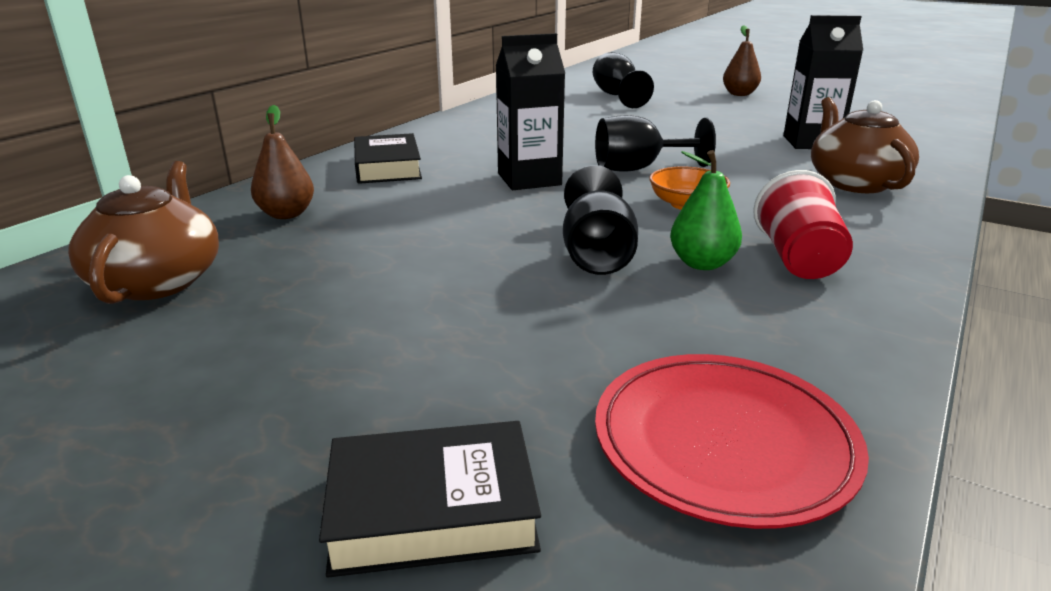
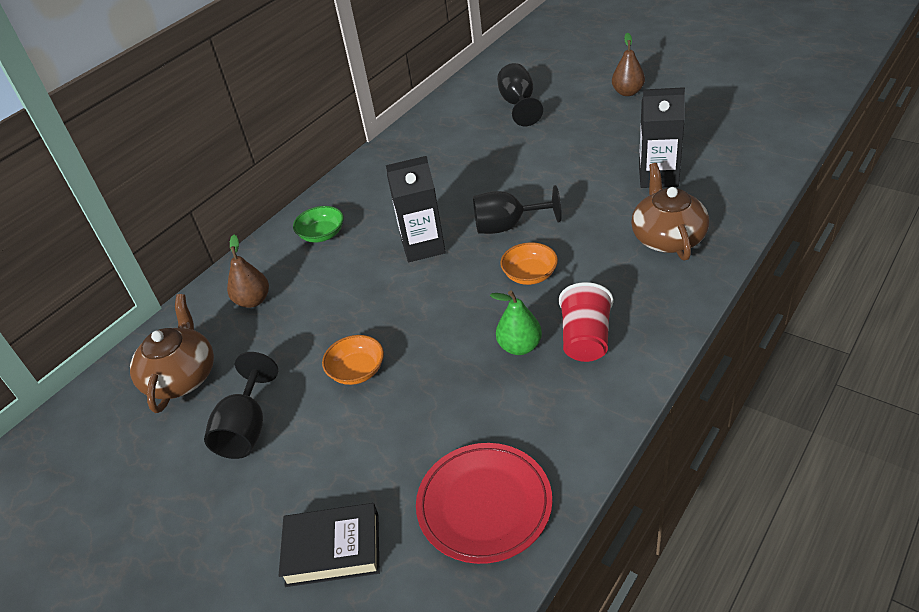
camera: 10 degrees right, 15 degrees up
black book [354,133,422,184] -> green bowl [293,206,344,243]
black goblet [563,165,638,275] -> black goblet moved to [204,352,278,459]
none -> orange bowl [322,335,384,385]

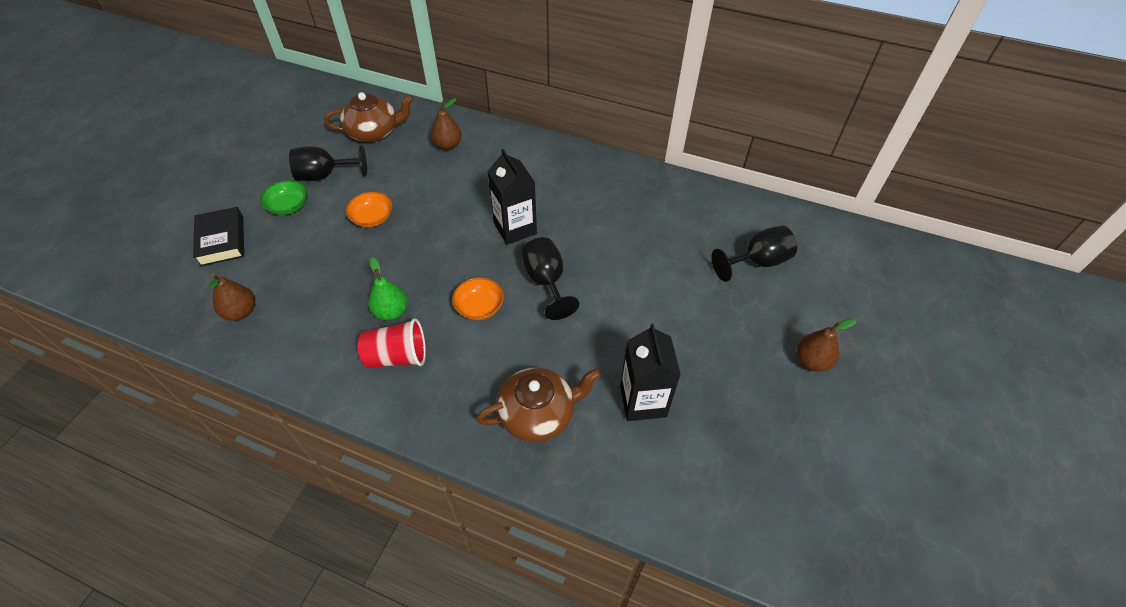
camera: 70 degrees right, 10 degrees up
green bowl [293,206,344,243] -> green bowl moved to [260,180,307,215]
red plate [416,443,552,564] -> brown pear [209,273,255,321]

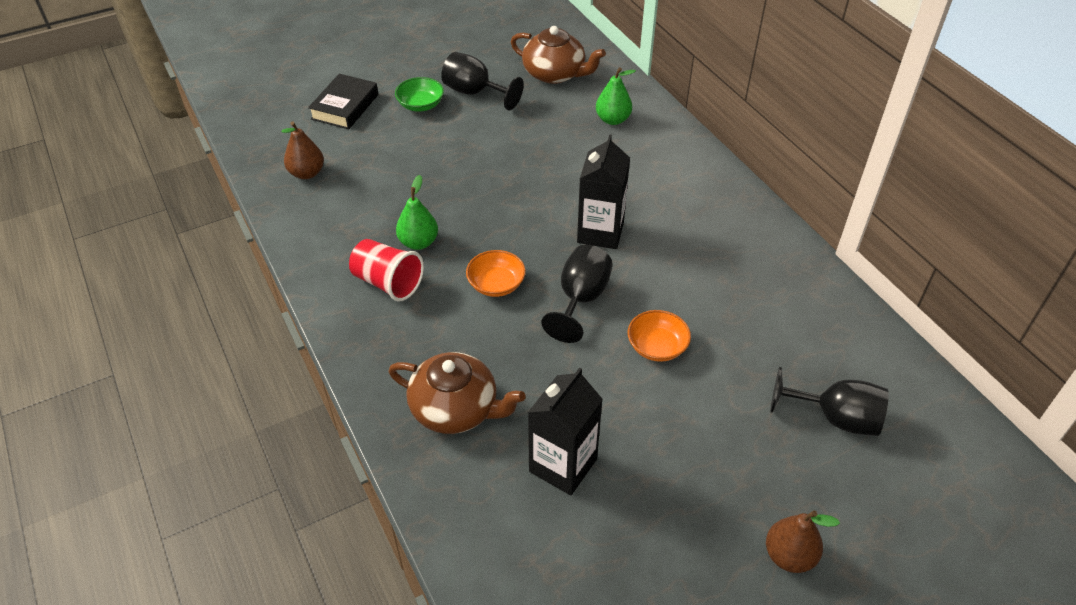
camera: 40 degrees right, 5 degrees down
orange bowl [346,192,392,227] -> orange bowl moved to [628,310,691,362]
brown pear [431,98,462,150] -> green pear [596,67,636,125]

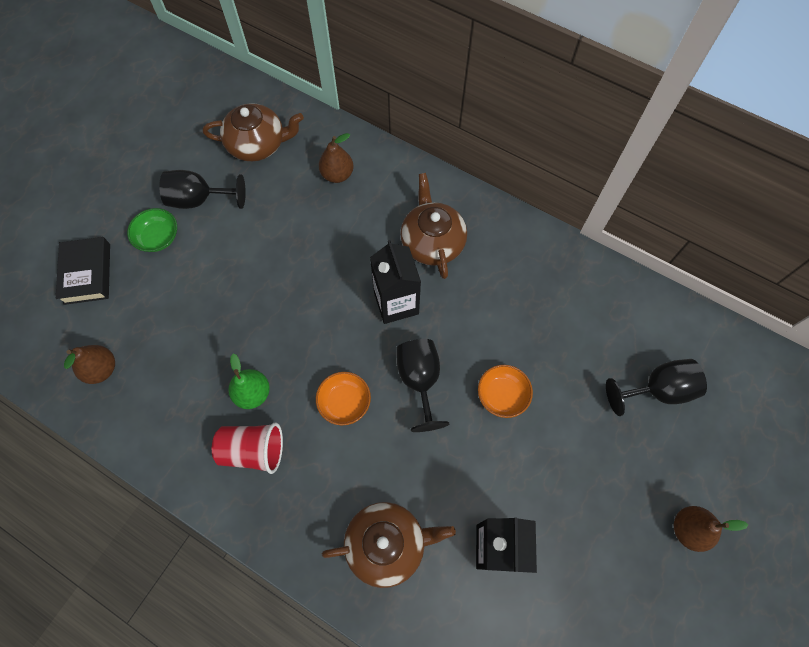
camera: 30 degrees left, 20 degrees up
green pear [596,67,636,125] -> brown pear [319,133,354,183]
none -> brown teapot [400,173,467,279]

